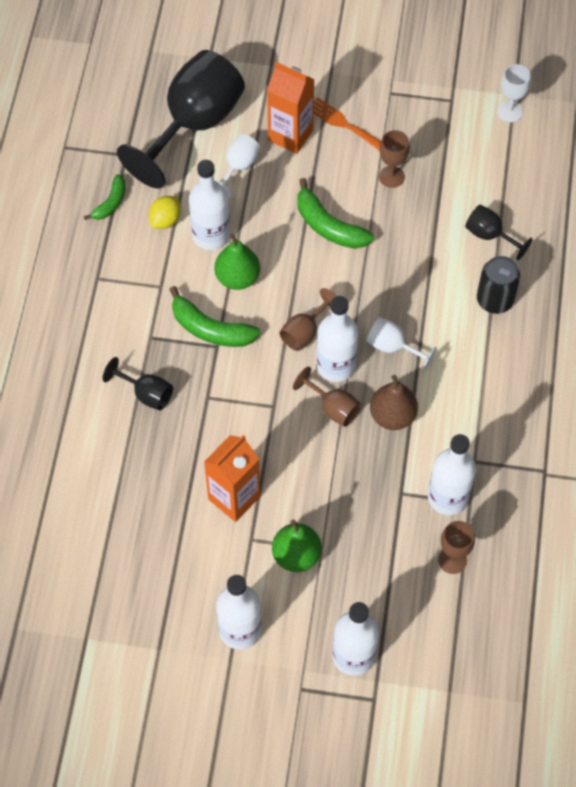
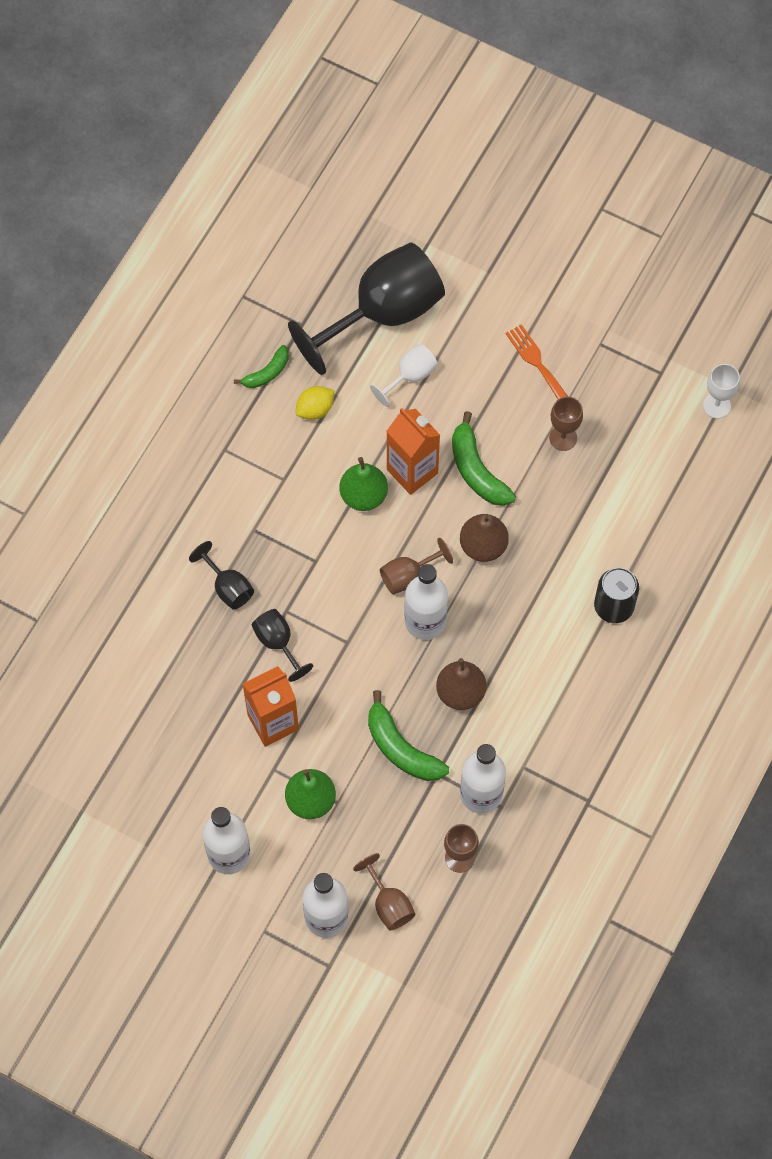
camera: 20 degrees right, 5 degrees up
green banana [169,286,260,347] -> green banana moved to [368,690,449,781]
white bottle [189,160,230,250] -> none
orange carton [267,62,315,154] -> orange carton moved to [387,408,440,495]
brown goblet [293,367,361,427] -> brown goblet moved to [353,853,415,930]
white goblet [367,317,437,371] -> none
black goblet [465,205,533,260] -> black goblet moved to [252,609,313,682]
none -> brown pear [460,514,509,562]

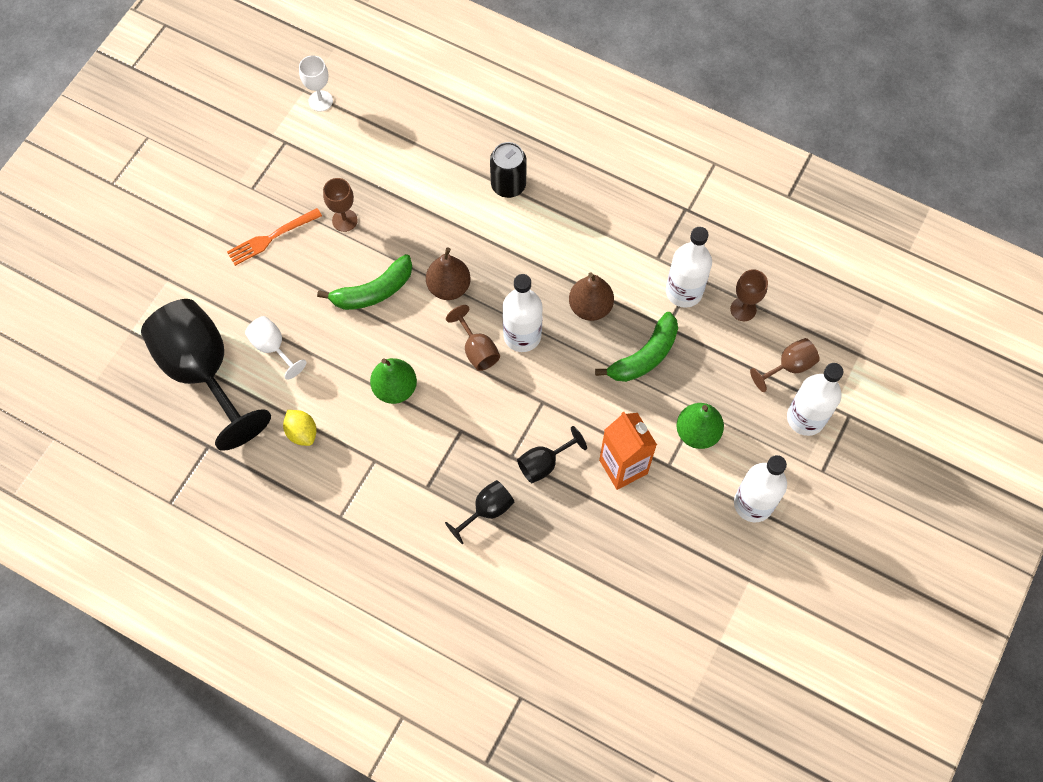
camera: 90 degrees left, 0 degrees up
green banana [234,345,289,388] -> none
orange carton [387,408,440,495] -> none

